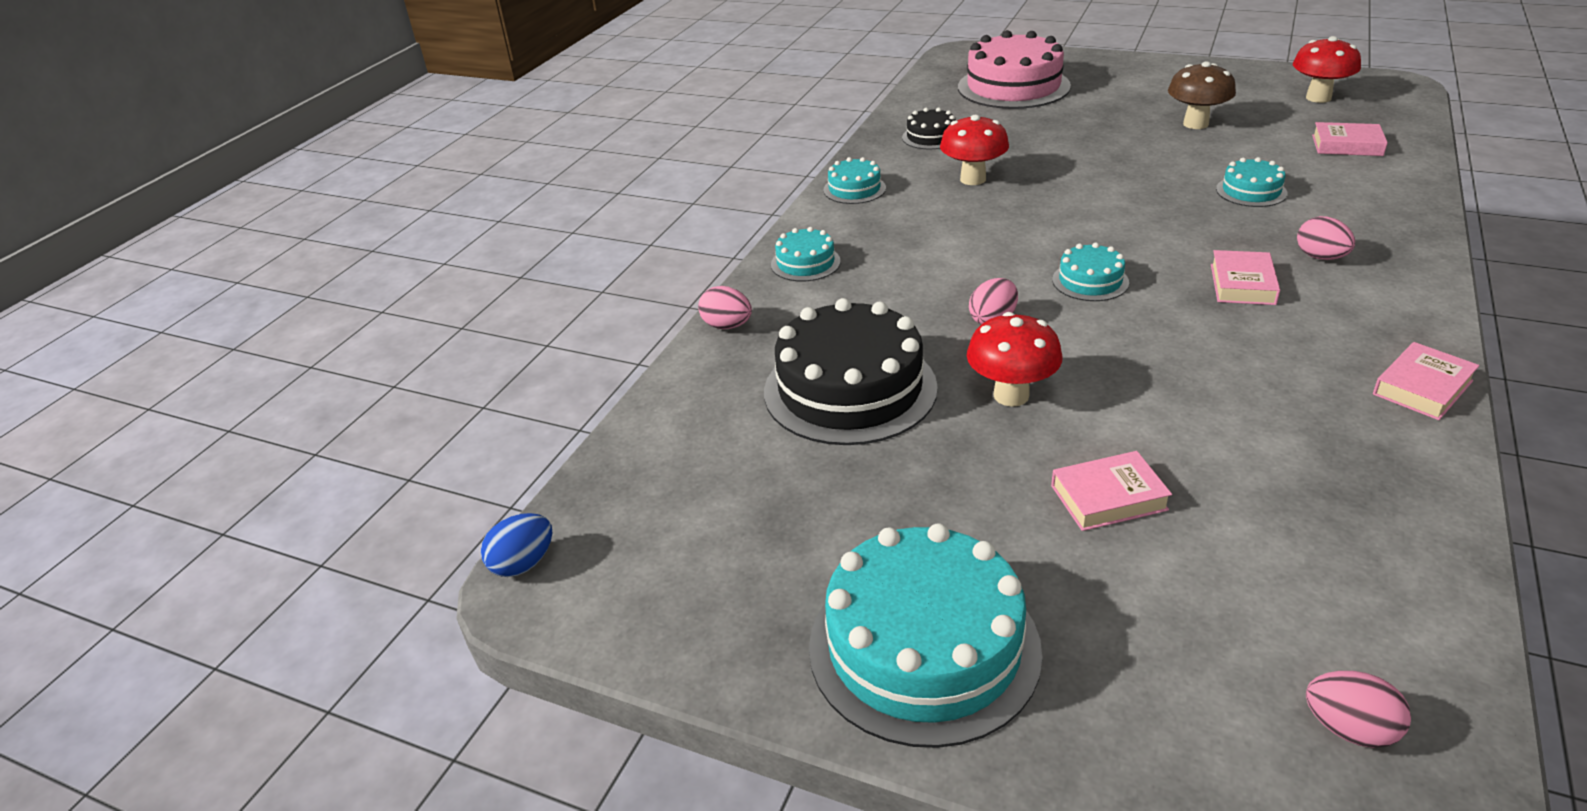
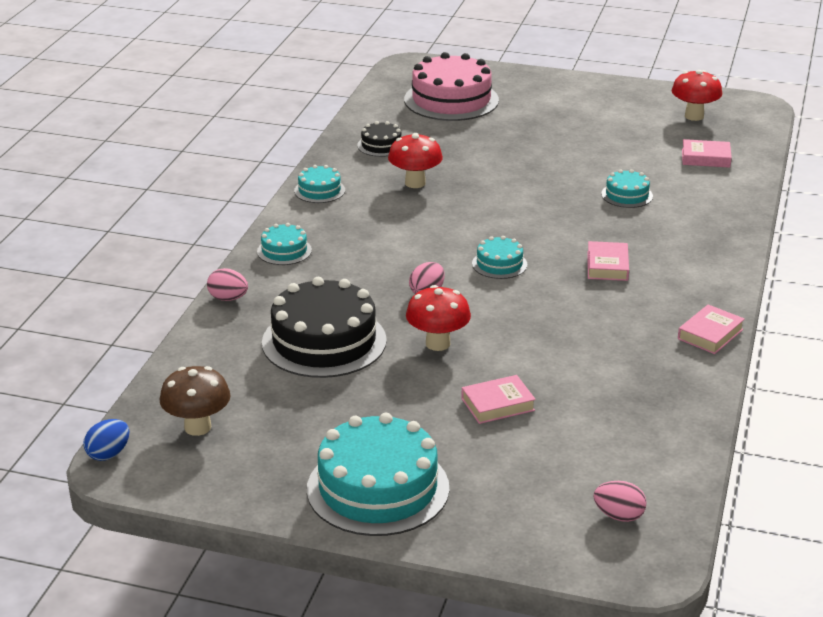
camera: 10 degrees left, 5 degrees down
brown mushroom [1168,61,1236,129] -> brown mushroom moved to [160,366,231,436]
pink egg [1297,216,1355,260] -> none

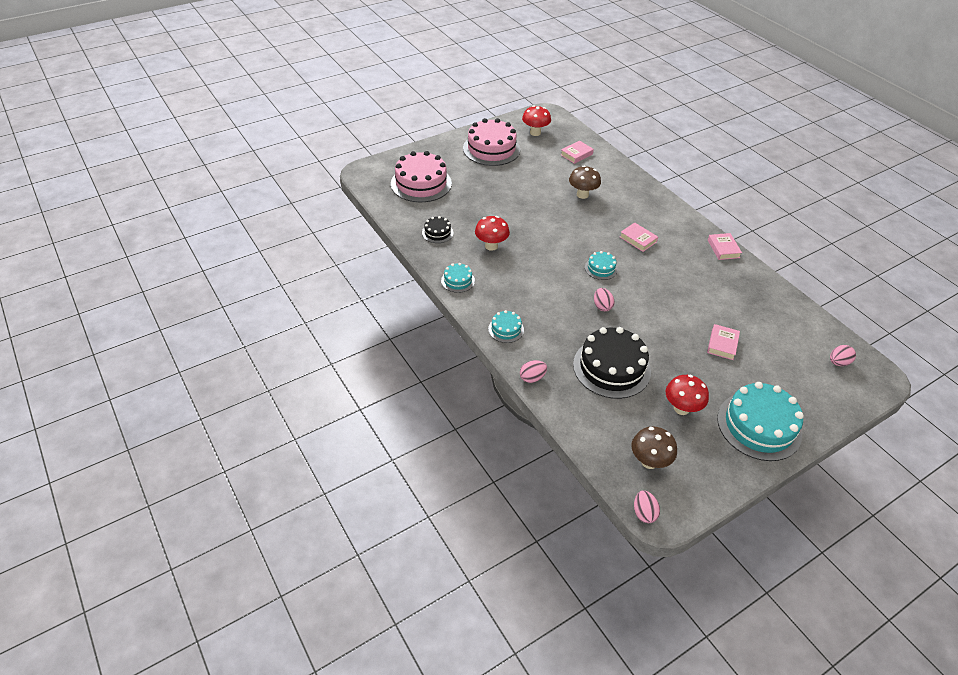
camera: 50 degrees left, 15 degrees up
blue egg [83,419,129,461] -> pink egg [634,490,660,523]
red mushroom [406,285,471,351] -> red mushroom moved to [666,375,709,415]
turquoise cake [601,169,653,208] -> brown mushroom [569,166,601,199]
none -> pink cake [463,118,520,166]

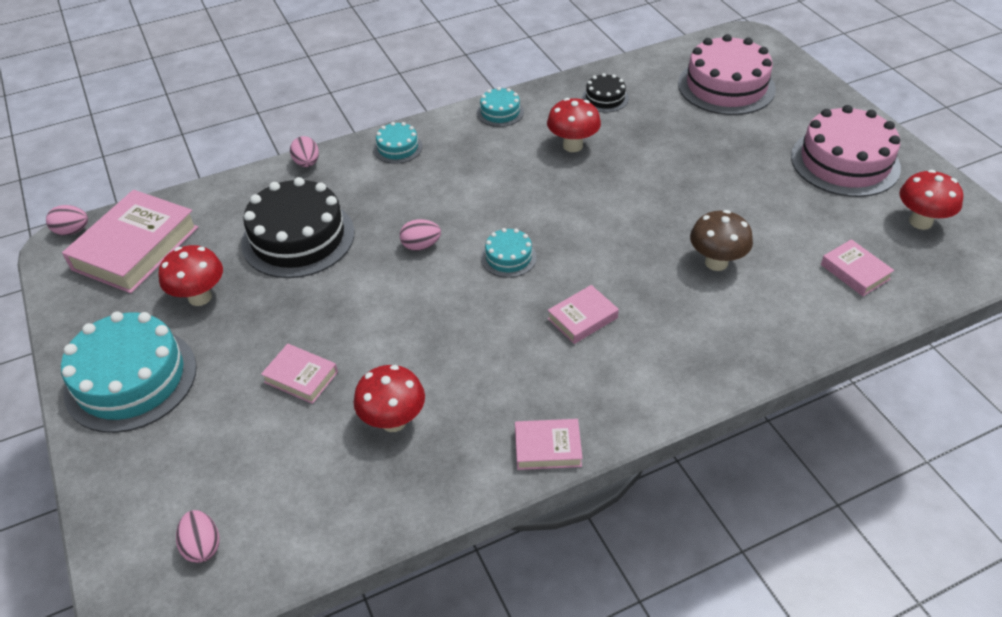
camera: 100 degrees right, 0 degrees up
brown mushroom [631,426,677,469] -> pink book [62,190,198,293]
none -> red mushroom [354,365,425,432]

